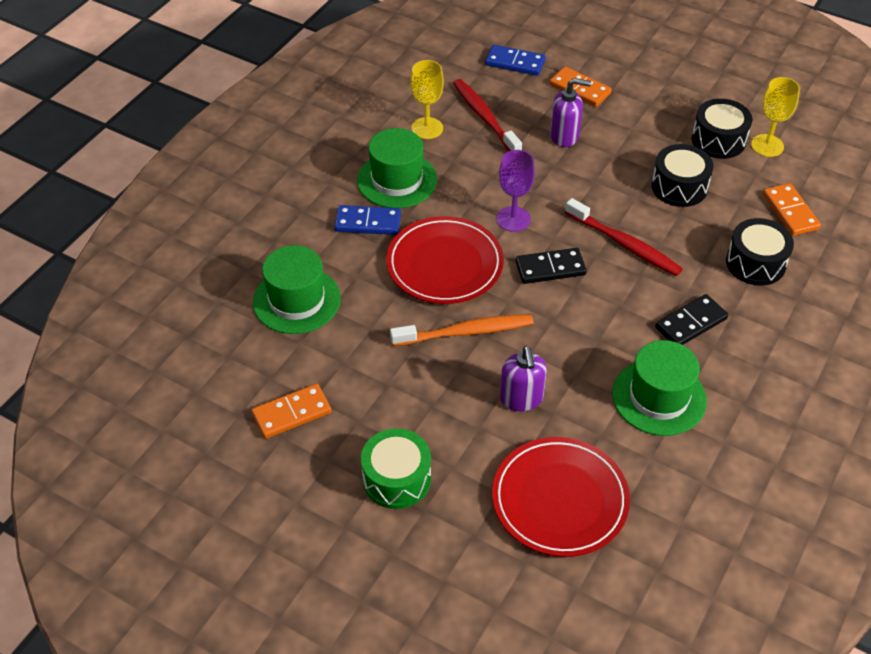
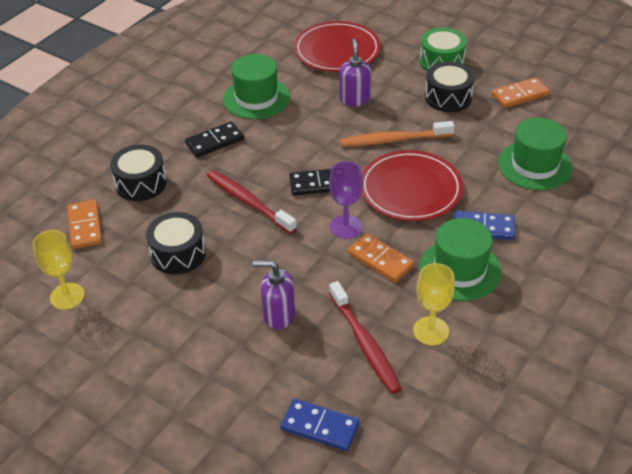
camera: 175 degrees left, 5 degrees down
orange domino [549,67,612,107] -> orange domino moved to [348,234,414,283]
black drum [692,99,752,159] -> black drum moved to [425,62,475,112]

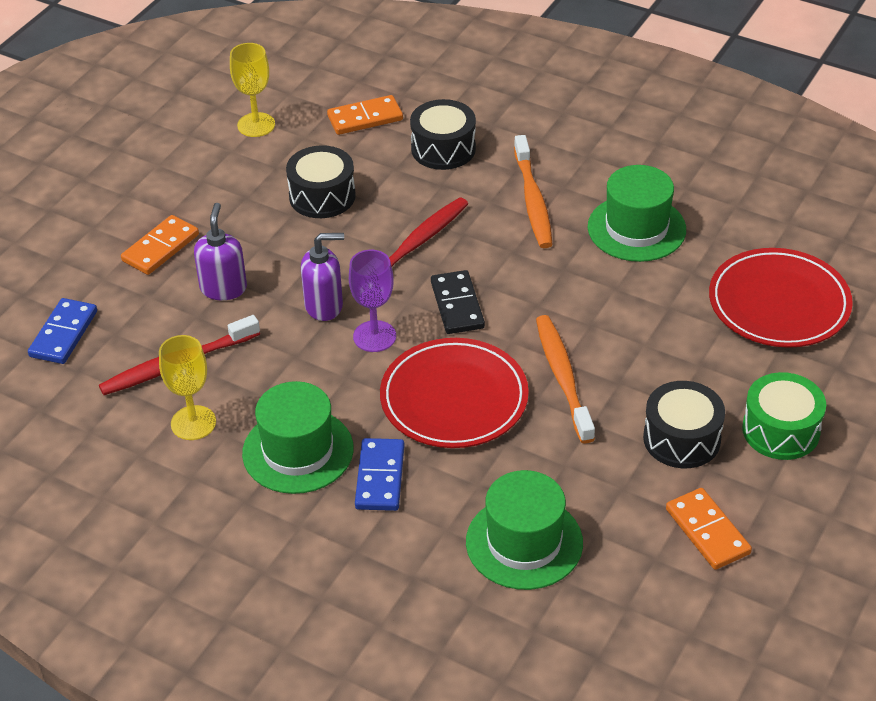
camera: 85 degrees right, 0 degrees up
black domino [185,121,244,157] -> orange toothbrush [514,135,553,248]
purple soap dispenser [339,39,372,107] -> purple soap dispenser moved to [301,233,344,321]
orange domino [348,234,414,283] -> orange domino moved to [121,215,199,275]

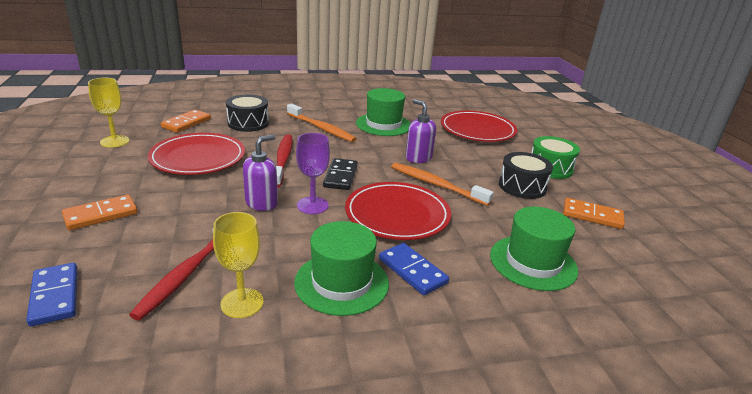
camera: 45 degrees left, 15 degrees down
orange domino [121,215,199,275] -> orange domino turned 60 degrees clockwise [62,195,138,230]
purple soap dispenser [194,203,247,300] -> purple soap dispenser moved to [406,99,436,163]
black drum [286,145,356,218] -> red plate [148,133,245,175]
black domino [431,270,485,334] -> black domino turned 60 degrees clockwise [323,158,358,190]

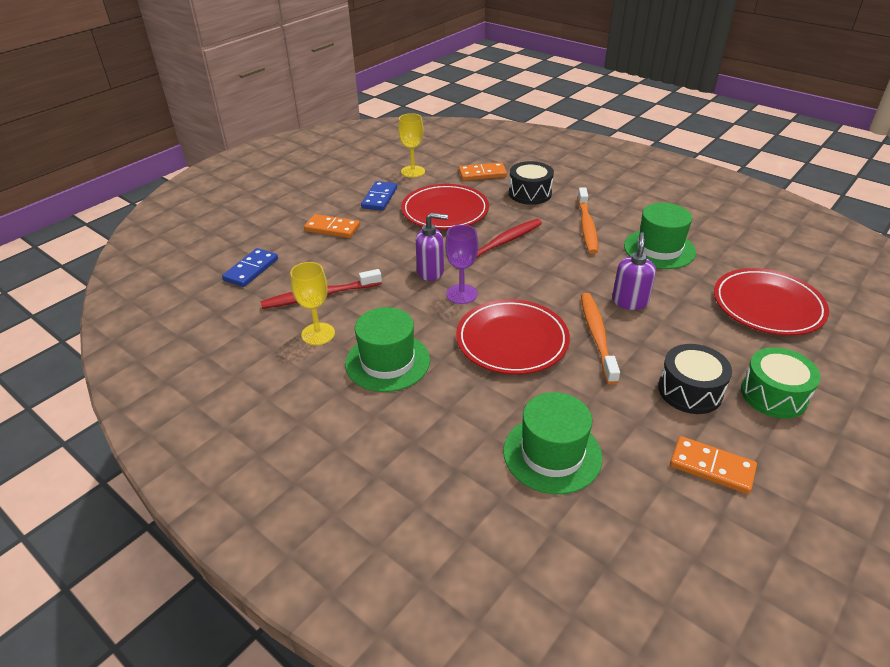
camera: 55 degrees right, 10 degrees up
black domino [323,158,358,190] -> none
blue domino [379,243,449,295] -> blue domino moved to [361,181,397,211]
orange domino [563,198,625,229] -> orange domino turned 45 degrees counterclockwise [670,436,757,494]

